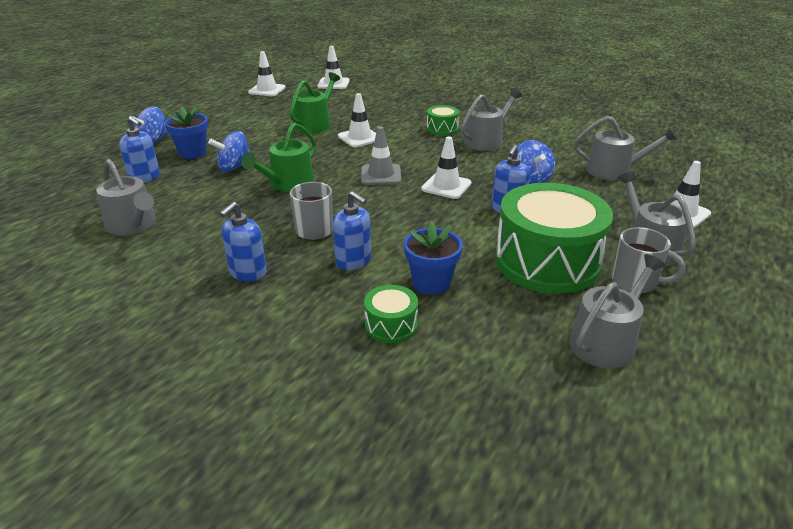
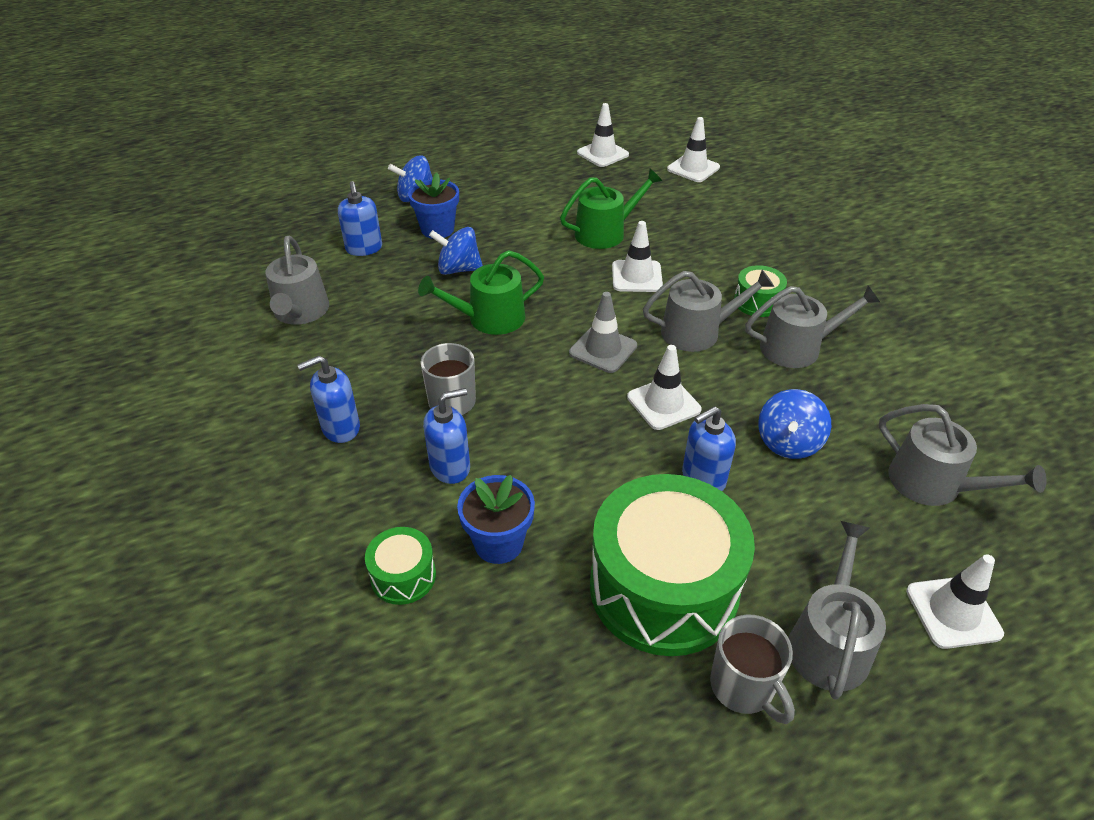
camera: 35 degrees right, 10 degrees up
blue soap dispenser [333,191,371,270] -> blue soap dispenser turned 105 degrees counterclockwise [423,388,470,484]
grey watering can [569,254,666,369] -> grey watering can moved to [643,270,774,352]

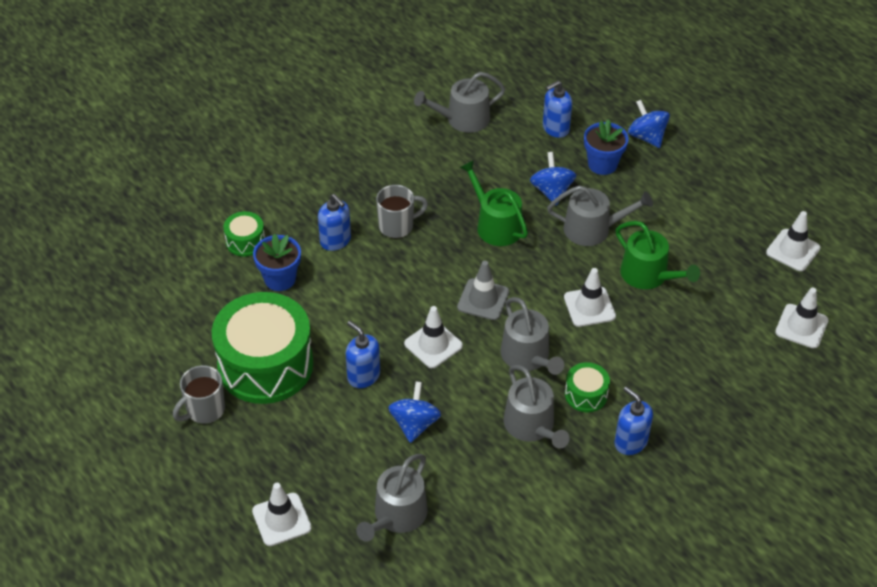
camera: 75 degrees right, 5 degrees up
blue soap dispenser [297,356,360,443] -> blue soap dispenser moved to [614,386,653,455]
blue spinning top [758,389,831,459] -> blue spinning top turned 90 degrees clockwise [388,381,441,443]
grey watering can [789,521,886,700] -> grey watering can moved to [547,185,653,246]

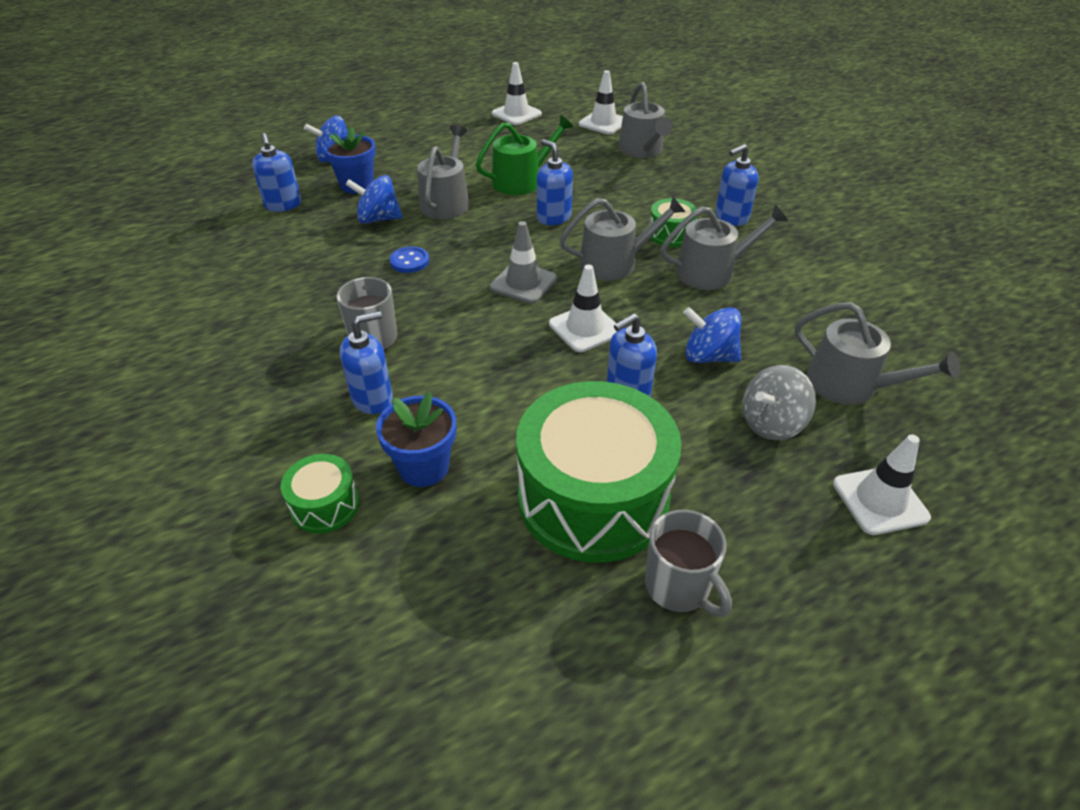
camera: 80 degrees left, 5 degrees down
grey watering can [414,72,505,133] -> grey watering can moved to [618,82,672,158]
green watering can [459,160,528,246] -> blue button [390,246,429,273]
white traffic cone [564,268,616,327] -> blue soap dispenser [537,139,573,225]
none -> grey spinning top [742,365,816,440]

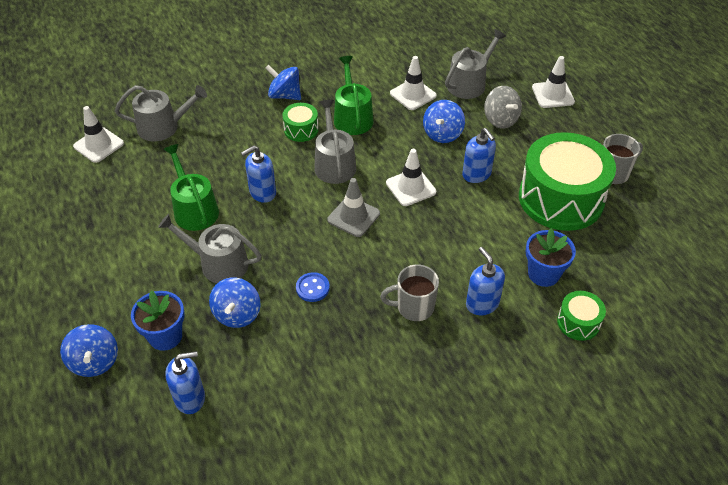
camera: 85 degrees left, 5 degrees up
white traffic cone [492,62,542,125] -> white traffic cone moved to [390,56,437,110]
grey watering can [660,204,788,290] -> green watering can [334,56,374,135]
blue soap dispenser [715,144,759,226] -> blue spinning top [265,64,301,100]

